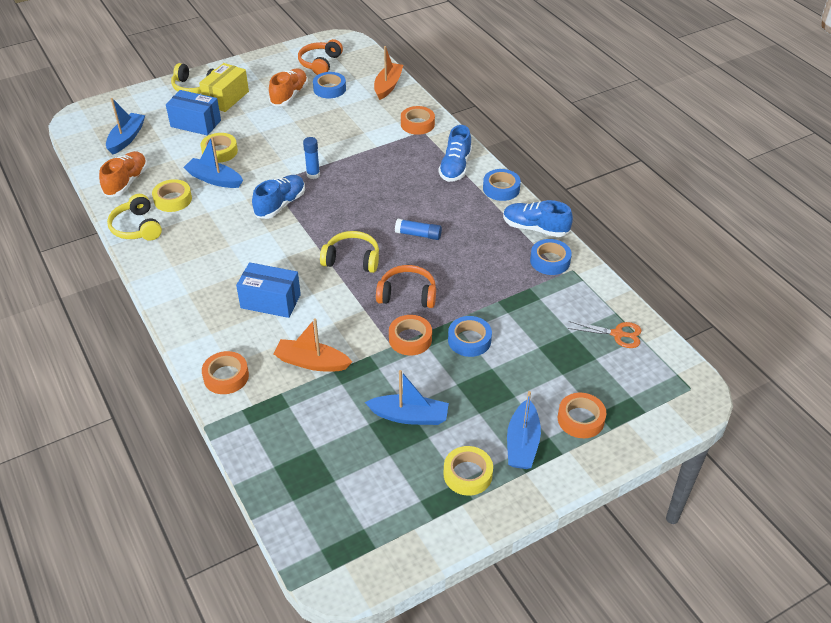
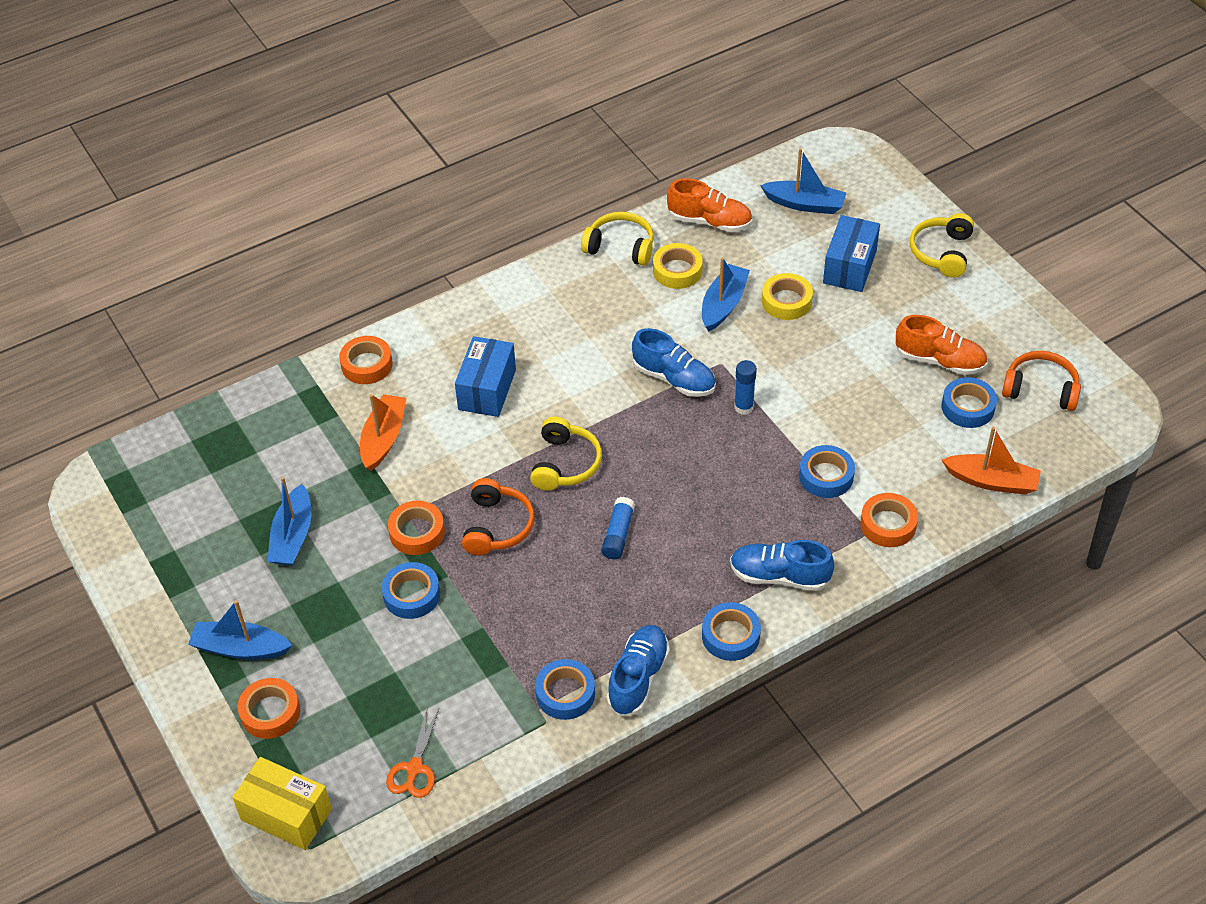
camera: 90 degrees right, 5 degrees up
yellow headphones [107,194,162,241] -> yellow headphones turned 45 degrees clockwise [581,212,654,266]
yellow box [199,63,249,112] -> yellow box moved to [232,757,332,850]
yellow tape [444,446,493,496] -> none
none -> blue tape [799,445,855,498]

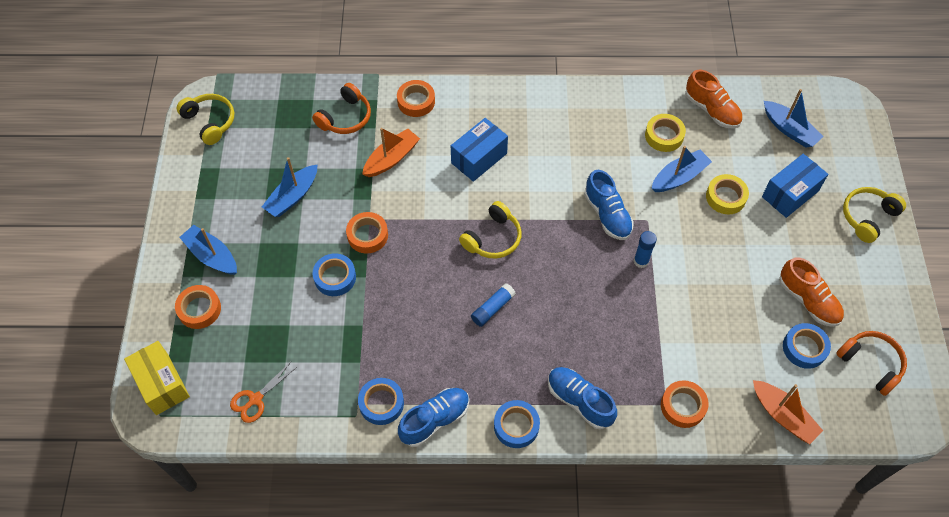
camera: 30 degrees right, 10 degrees up
orange headphones [462,478,535,555] -> orange headphones moved to [312,83,371,134]
yellow headphones [581,212,654,266] -> yellow headphones moved to [176,94,235,145]
blue tape [799,445,855,498] -> none

